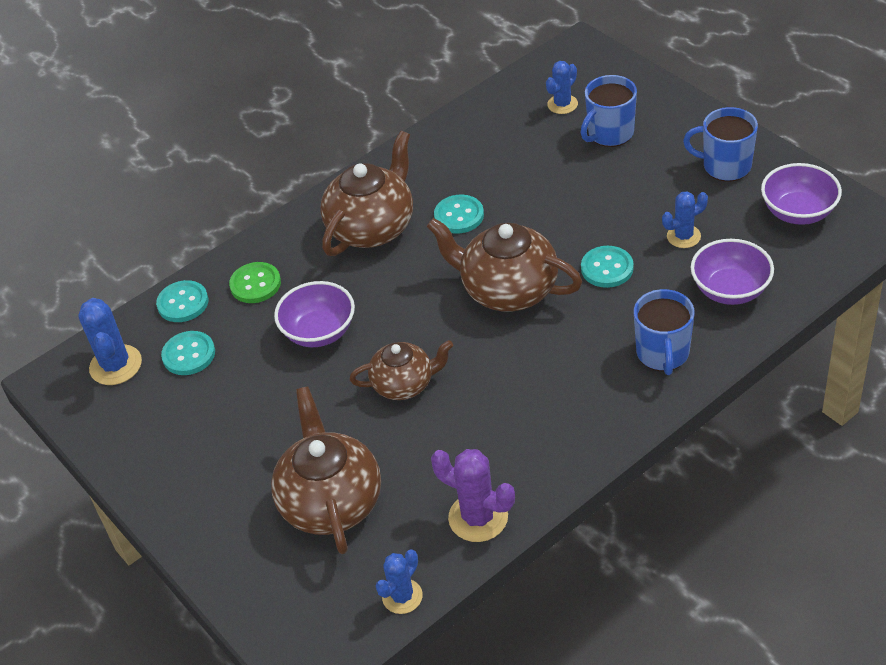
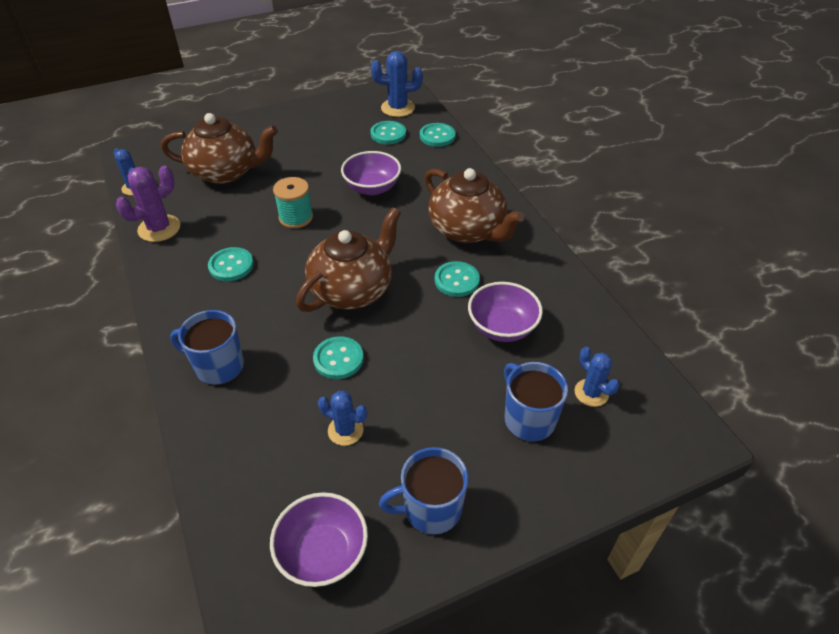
camera: 100 degrees right, 0 degrees up
green button [229,262,281,303] -> none
brown teapot [350,340,453,400] -> turquoise spool [273,177,313,228]
blue cactus [662,191,708,248] -> blue cactus turned 60 degrees counterclockwise [318,391,367,446]
blue mug [683,107,758,182] -> blue mug turned 135 degrees counterclockwise [379,447,468,535]
purple bowl [691,239,774,305] -> purple bowl moved to [468,282,543,342]
none -> turquoise button [208,247,254,281]

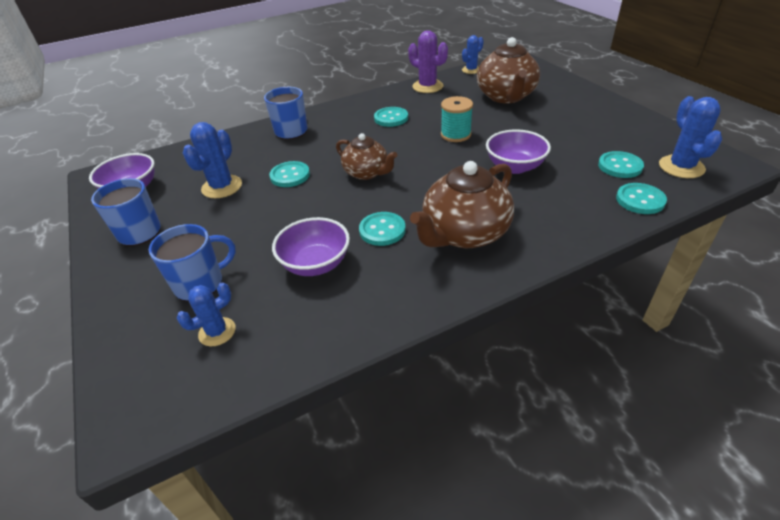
camera: 90 degrees right, 5 degrees down
brown teapot [296,207,401,312] -> brown teapot [336,133,397,180], size x0.63
blue cactus [318,391,367,446] -> blue cactus [183,122,242,198], size x1.53

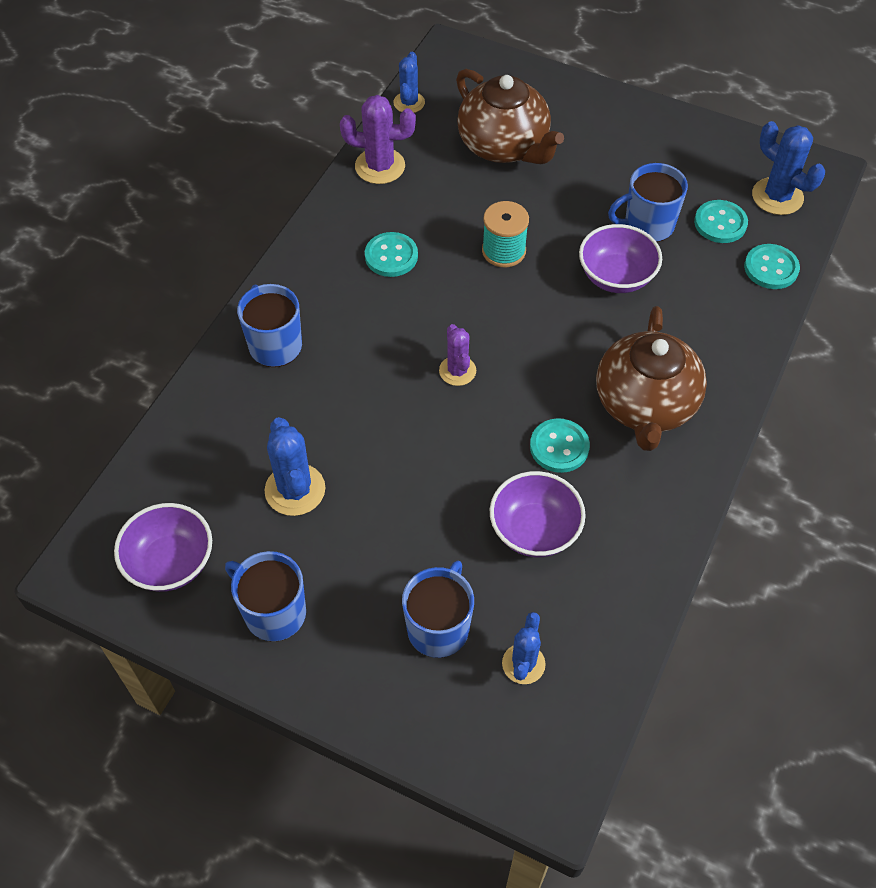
camera: 40 degrees left, 15 degrees up
turquoise button [269,161,310,187] -> none
brown teapot [336,133,397,180] -> purple cactus [439,324,476,386]
none -> blue mug [608,163,688,242]

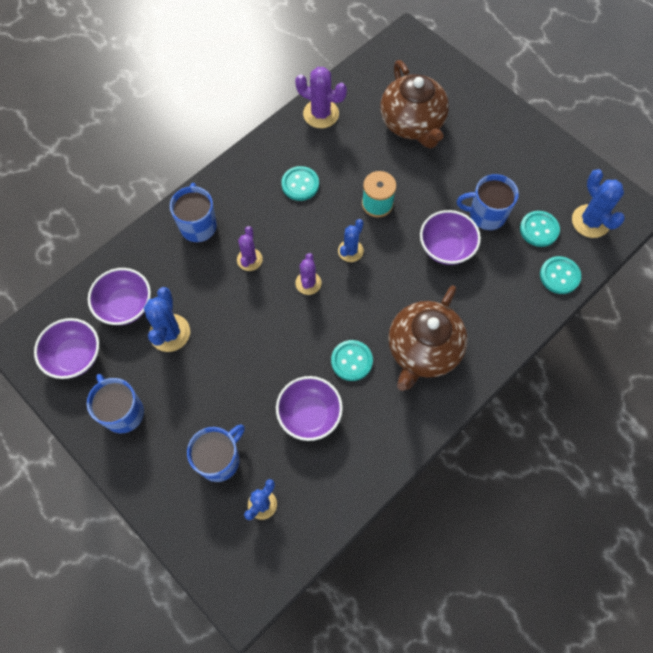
camera: 20 degrees right, 10 degrees up
blue cactus [393,52,425,113] -> blue cactus moved to [338,219,364,262]
none -> purple bowl [88,268,151,325]
none -> purple cactus [237,226,263,271]

